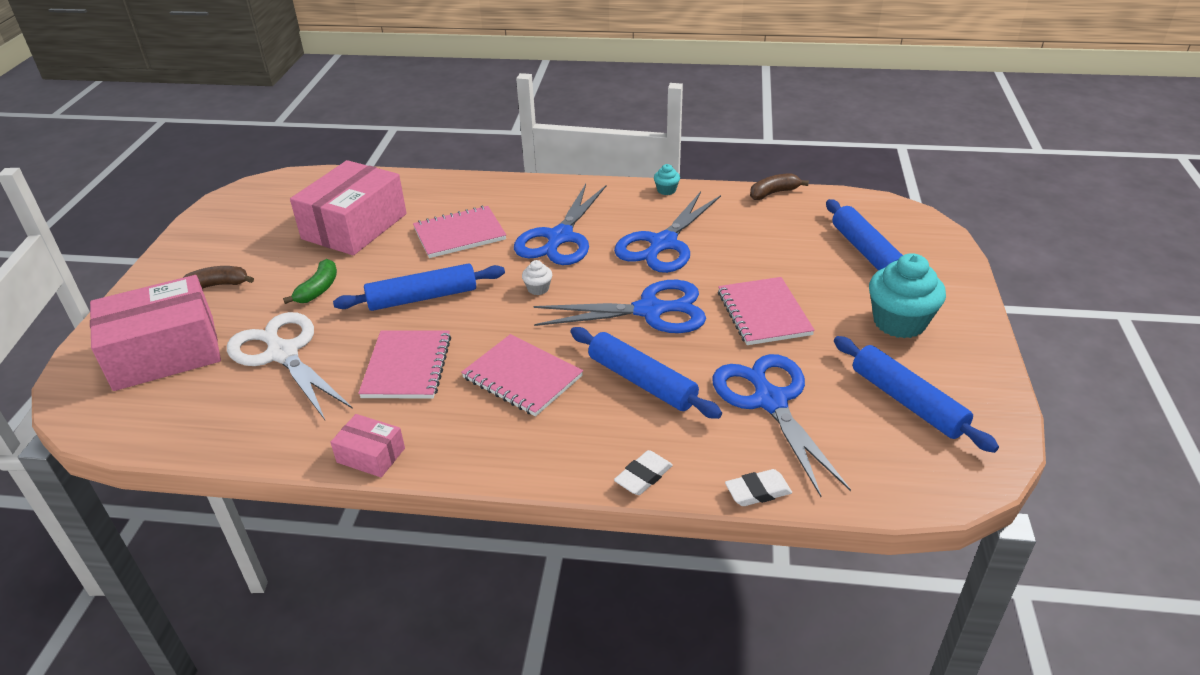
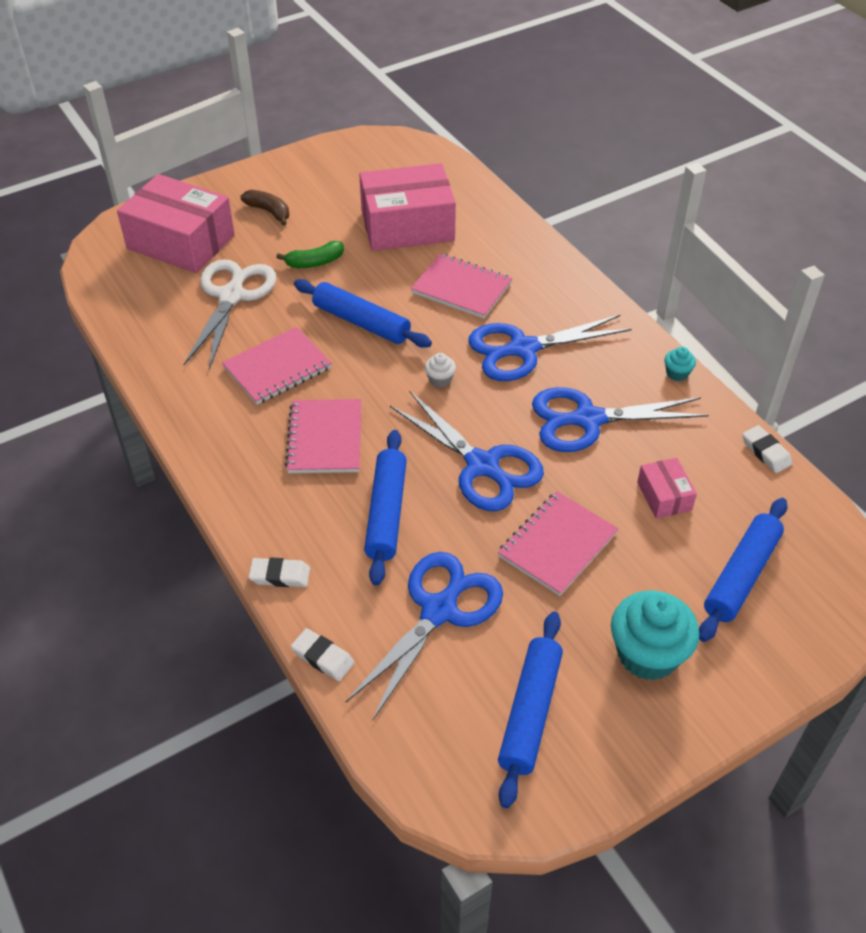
camera: 50 degrees right, 10 degrees up
pink box [330,414,405,477] -> pink box moved to [637,458,697,519]
brown banana [750,173,809,200] -> white eraser [742,425,793,473]

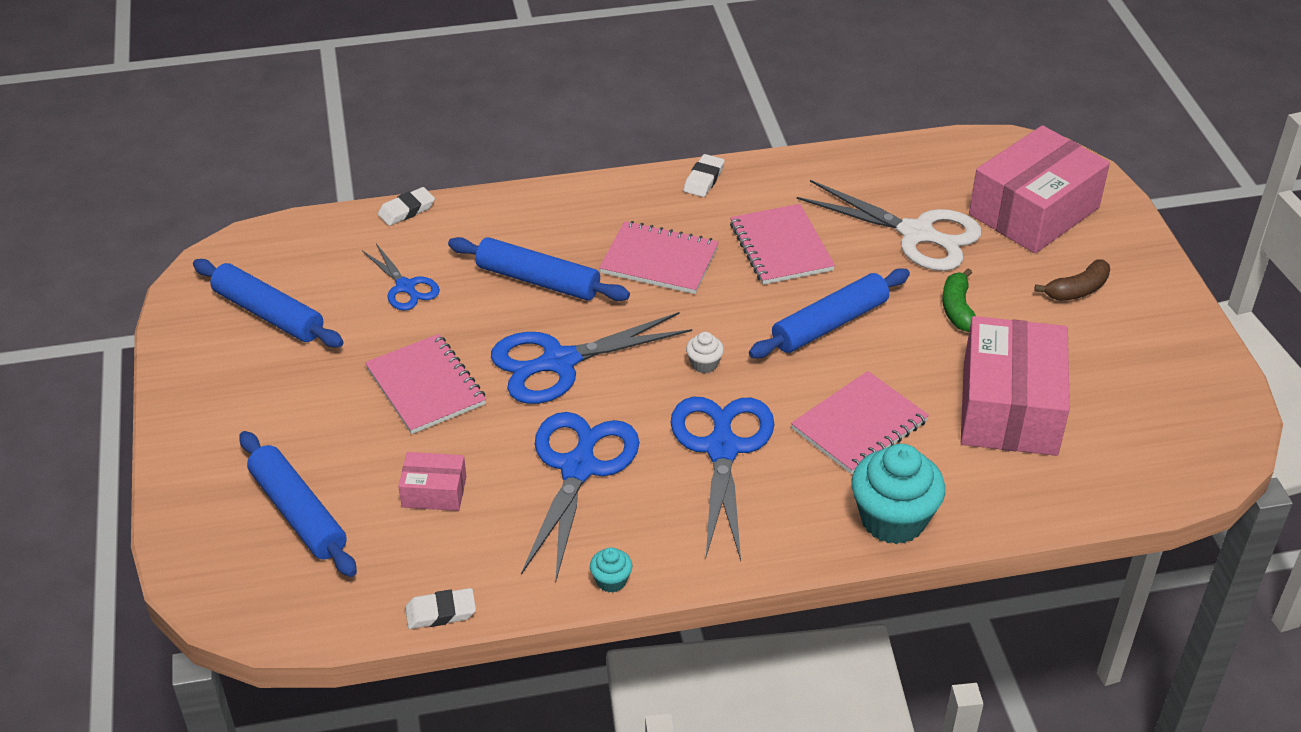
camera: 110 degrees right, 5 degrees down
white eraser [249,557,310,587] -> white eraser moved to [683,154,725,197]
blue scissors [346,552,503,720] -> blue scissors [362,244,440,311], size x0.55
turquoise cupcake [611,591,699,680] -> turquoise cupcake moved to [851,444,945,544]

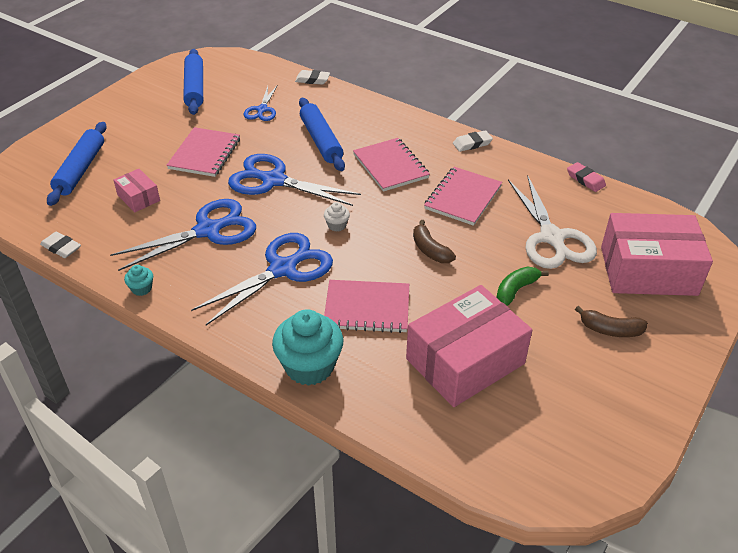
camera: 45 degrees right, 0 degrees up
blue rolling pin [749,268,910,358] -> brown banana [413,220,456,263]
none -> pink eraser [567,162,606,192]

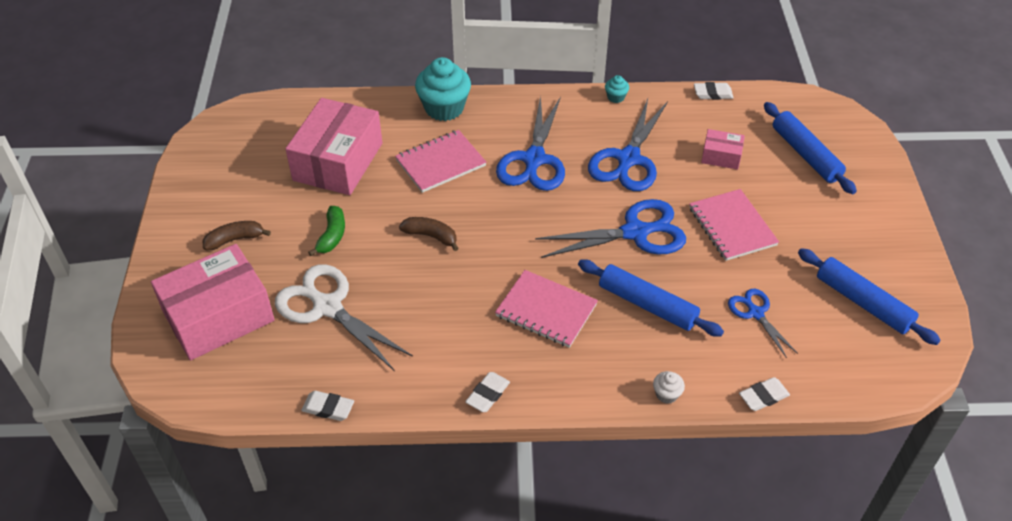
camera: 145 degrees right, 5 degrees up
white cupcake [324,202,350,232] -> white cupcake moved to [653,371,685,404]
pink notebook [424,167,502,226] -> none
pink eraser [567,162,606,192] -> white eraser [301,391,354,421]

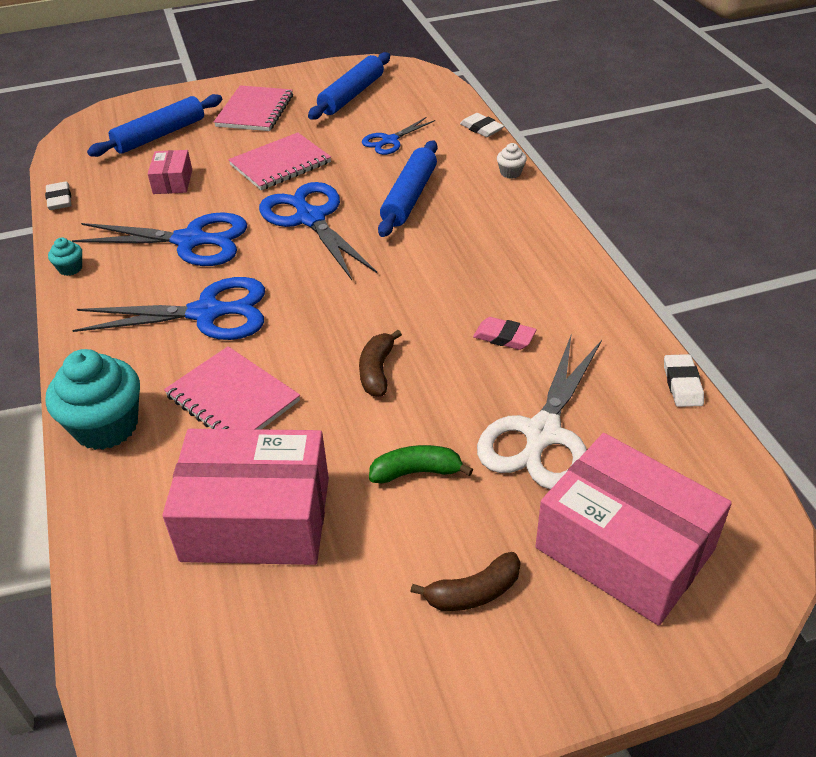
camera: 105 degrees left, 5 degrees down
brown banana [202,221,271,250] -> brown banana turned 75 degrees counterclockwise [411,552,521,611]
white eraser [465,372,510,412] -> none
pink notebook [495,270,598,348] -> pink notebook moved to [214,85,293,131]
none -> pink eraser [473,317,537,350]

